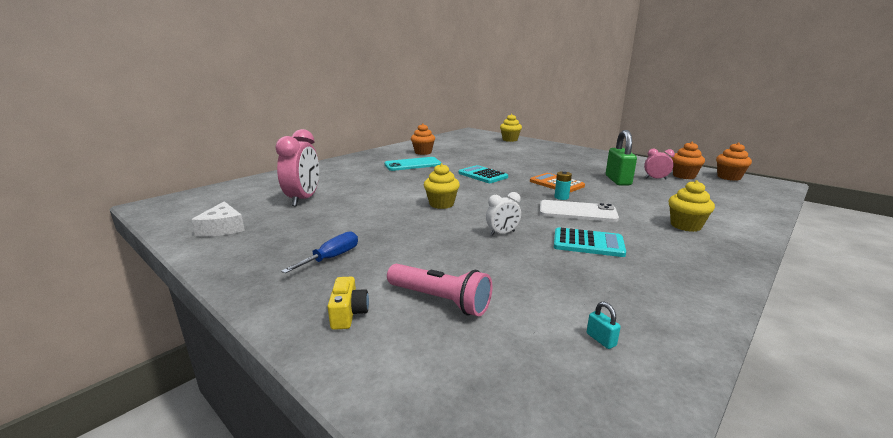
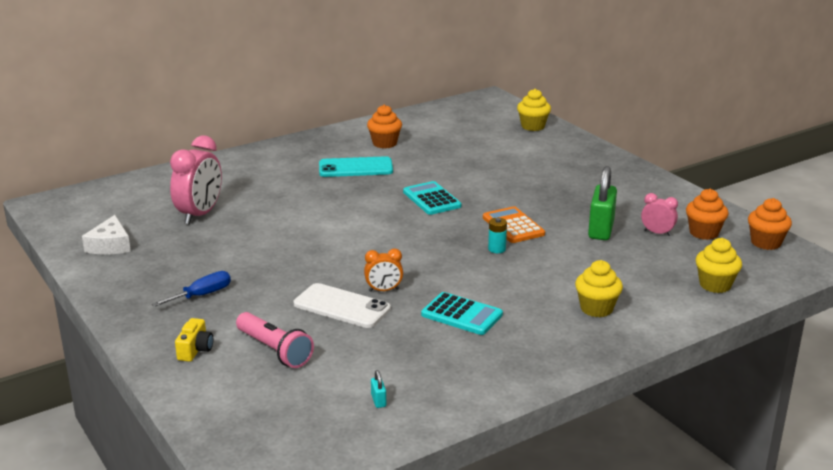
camera: 15 degrees right, 5 degrees up
yellow cupcake [424,163,460,209] -> yellow cupcake moved to [695,238,742,293]
white clock [486,192,521,236] -> orange clock [364,248,403,292]
white phone [540,200,619,222] -> white phone moved to [294,283,391,328]

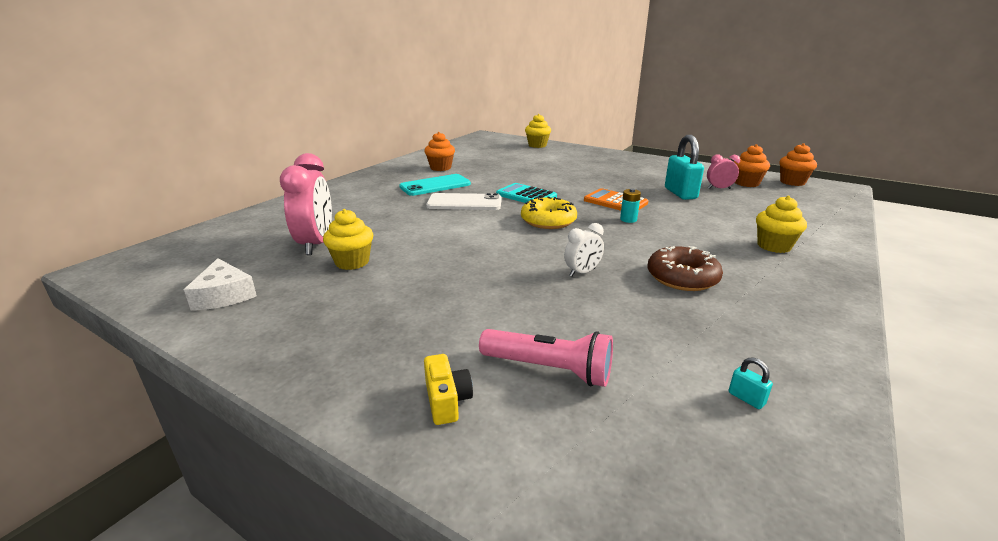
camera: 25 degrees left, 0 degrees up
blue screwdriver [152,271,231,307] -> none
white phone [294,283,391,328] -> white phone moved to [426,193,502,210]
orange clock [364,248,403,292] -> white clock [564,223,604,276]
turquoise calculator [421,292,503,335] -> brown donut [647,246,723,291]
green padlock [588,166,617,240] -> turquoise padlock [665,135,704,200]
yellow cupcake [695,238,742,293] -> yellow cupcake moved to [323,209,373,270]
none -> yellow donut [521,196,577,229]

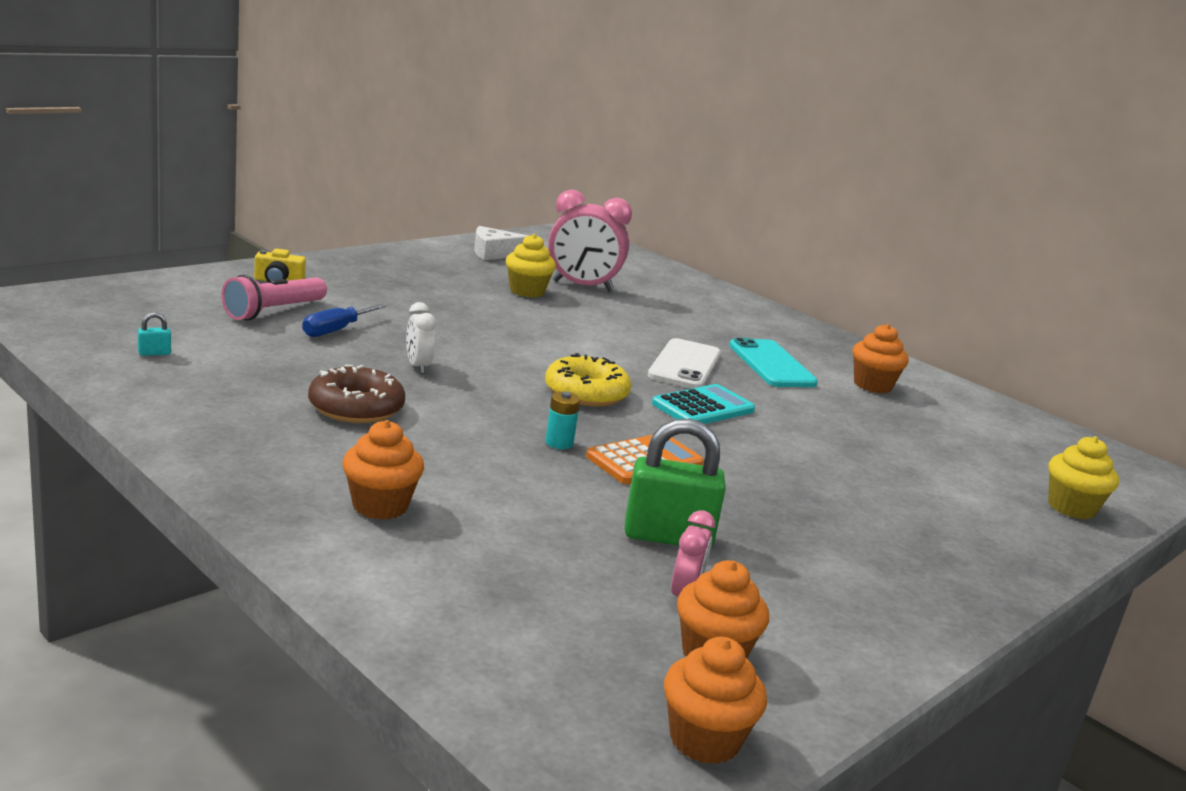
camera: 100 degrees right, 5 degrees down
turquoise padlock [665,135,704,200] -> green padlock [625,419,726,548]
yellow cupcake [756,196,807,253] -> orange cupcake [342,420,424,520]
none -> blue screwdriver [302,304,386,337]

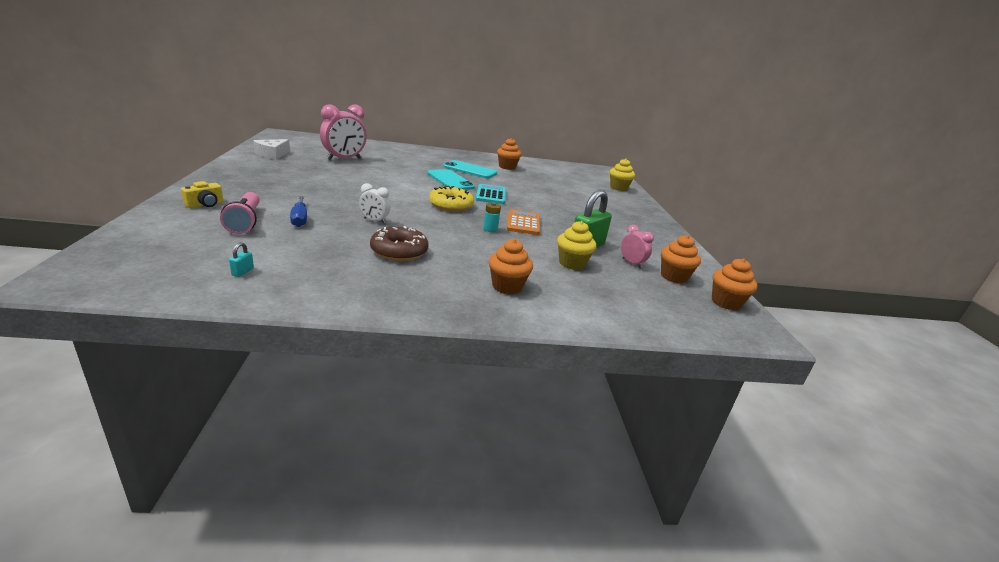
camera: 50 degrees left, 5 degrees up
yellow cupcake [506,234,556,298] -> yellow cupcake moved to [557,221,596,270]
white phone [648,338,721,389] -> turquoise phone [427,169,475,190]

